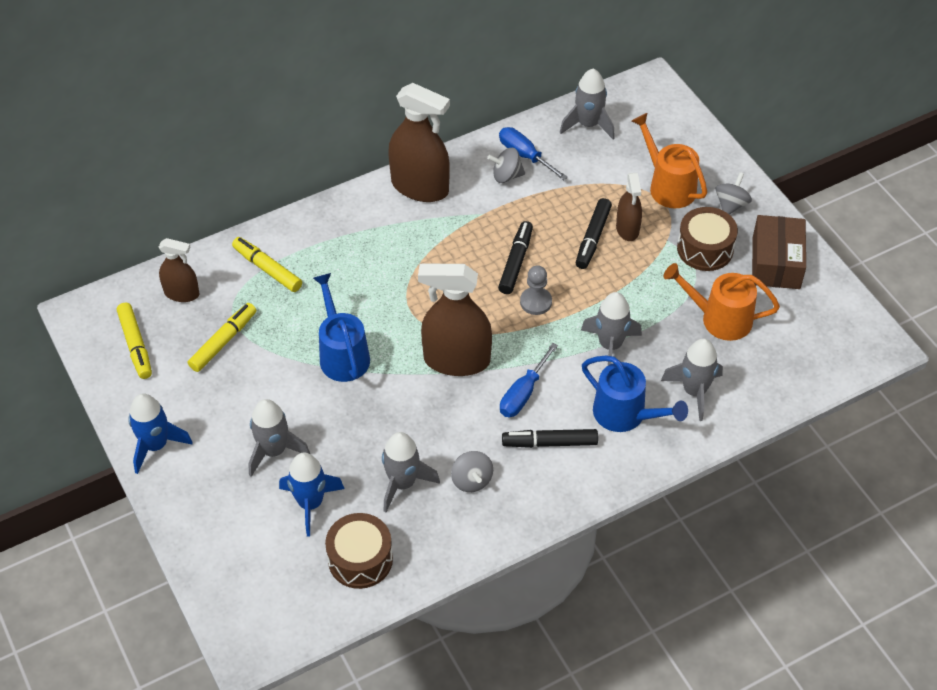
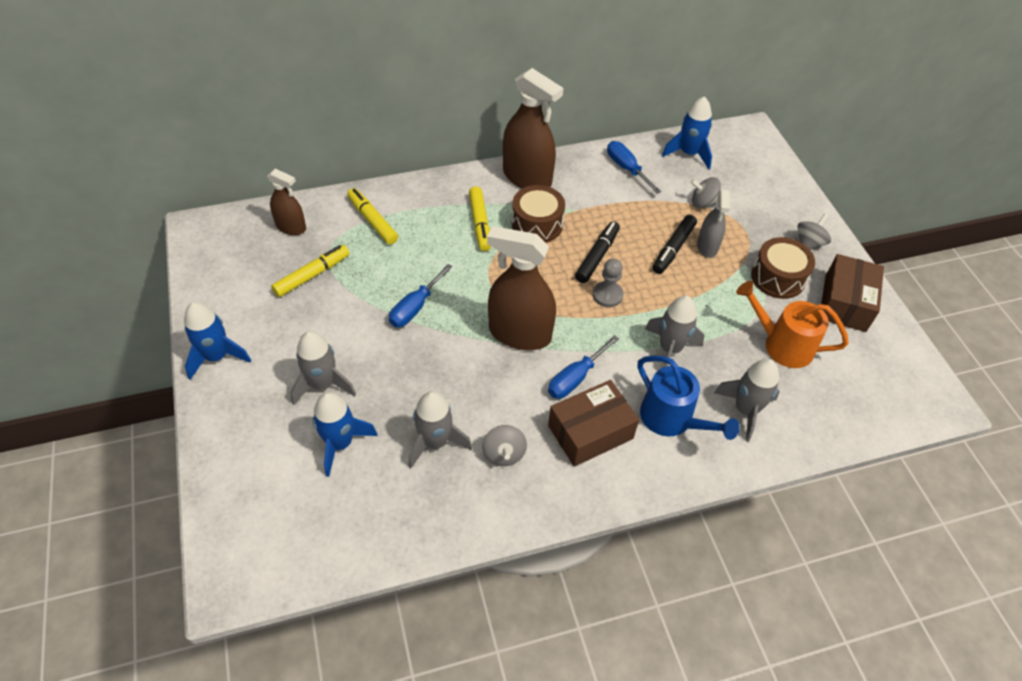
camera: 10 degrees right, 0 degrees up
yellow marker [117,302,152,379] -> yellow marker moved to [469,186,491,251]
blue watering can [313,273,370,382] -> blue screwdriver [389,264,453,327]
brown drum [325,513,393,589] -> brown drum moved to [512,185,565,243]
grey spinning top [487,148,525,183] -> grey spinning top moved to [690,177,721,208]
black marker [502,429,598,448] -> brown box [548,380,639,467]
grey rocket [560,69,615,139] -> blue rocket [662,96,712,169]
brown spray bottle [616,173,642,241] -> grey spray bottle [697,190,730,258]
orange watering can [632,113,707,209] -> none

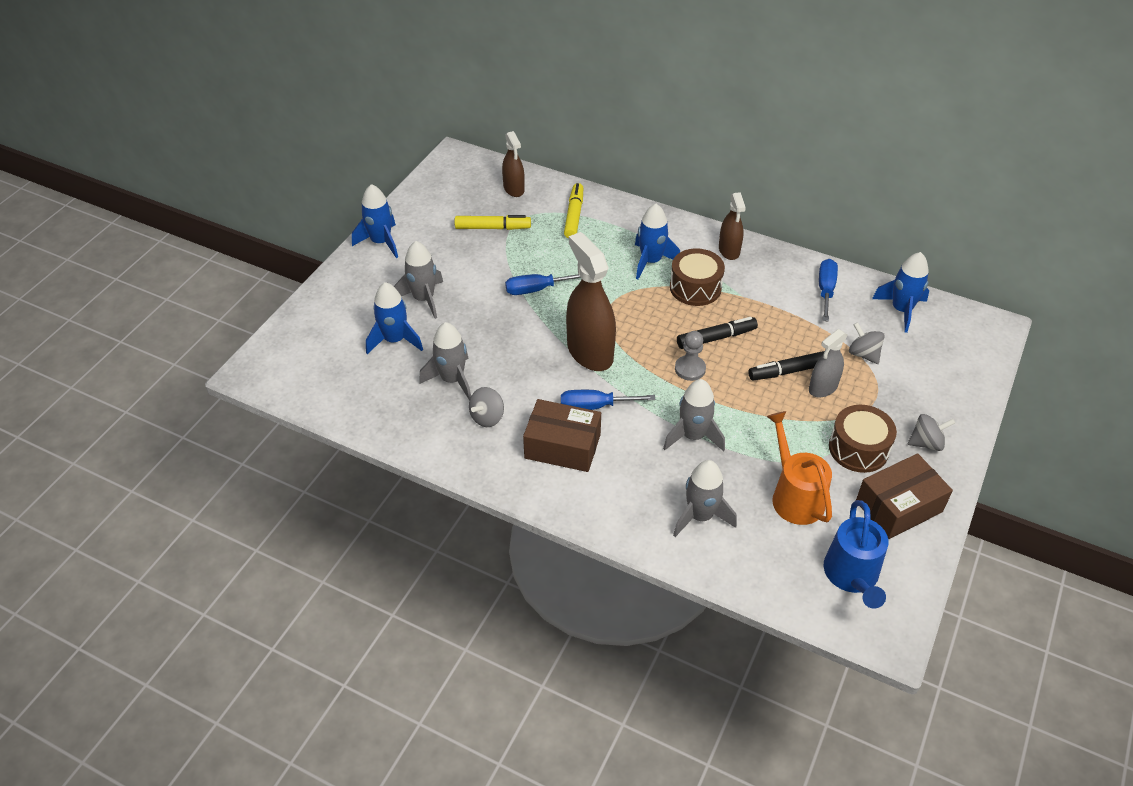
camera: 45 degrees right, 5 degrees down
yellow marker [469,186,491,251] -> blue rocket [635,204,680,279]
brown spray bottle [503,68,563,189] -> brown spray bottle [719,192,746,260], size x0.56
blue watering can [638,355,740,440] -> blue watering can moved to [824,500,888,609]

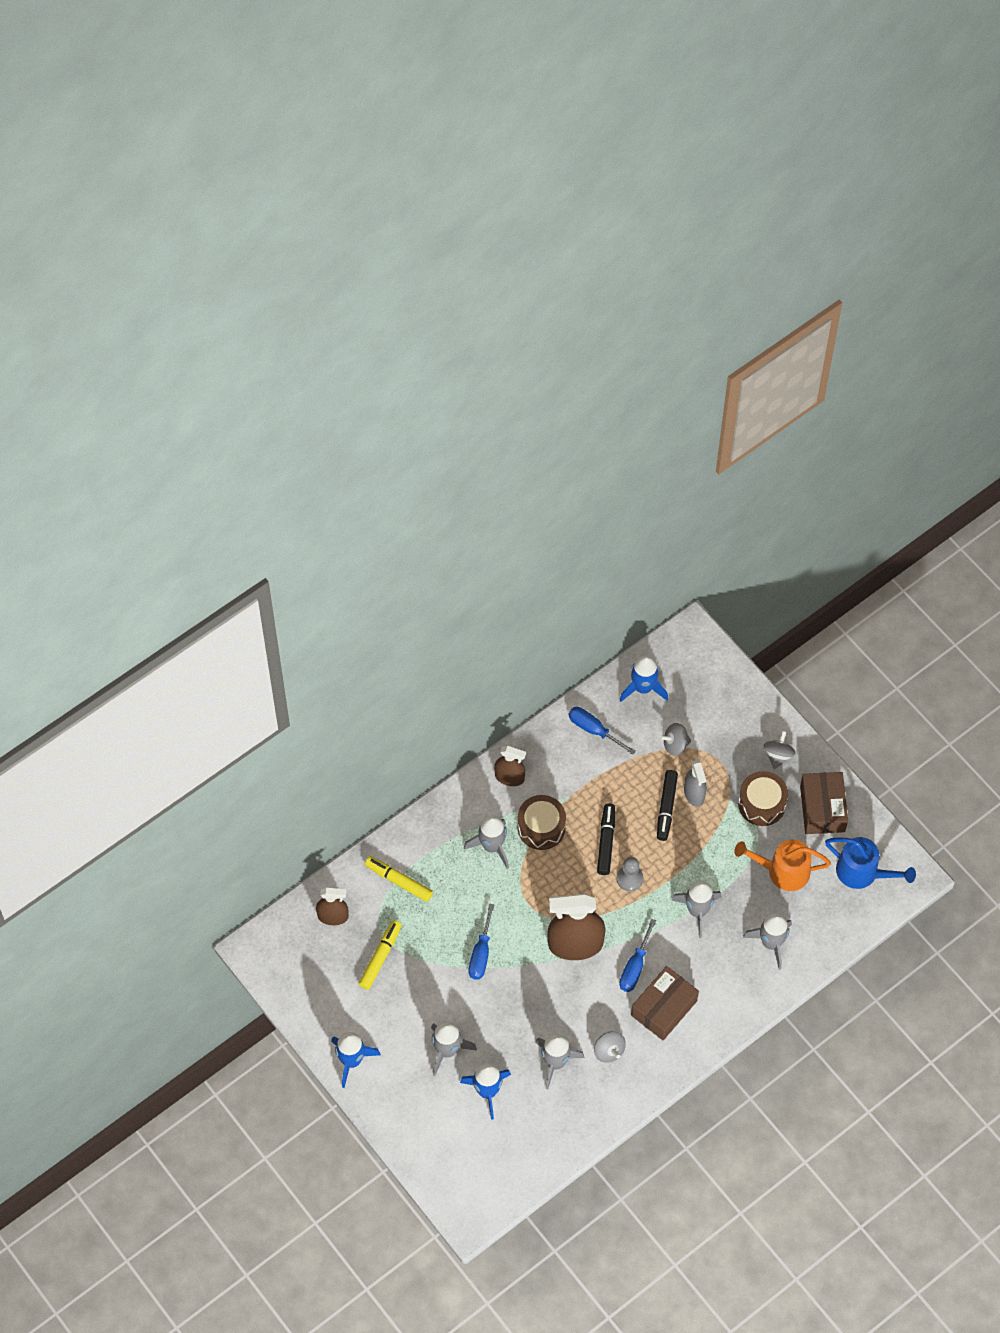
camera: 65 degrees left, 15 degrees up
blue rocket [635,204,680,279] -> grey rocket [464,815,509,869]

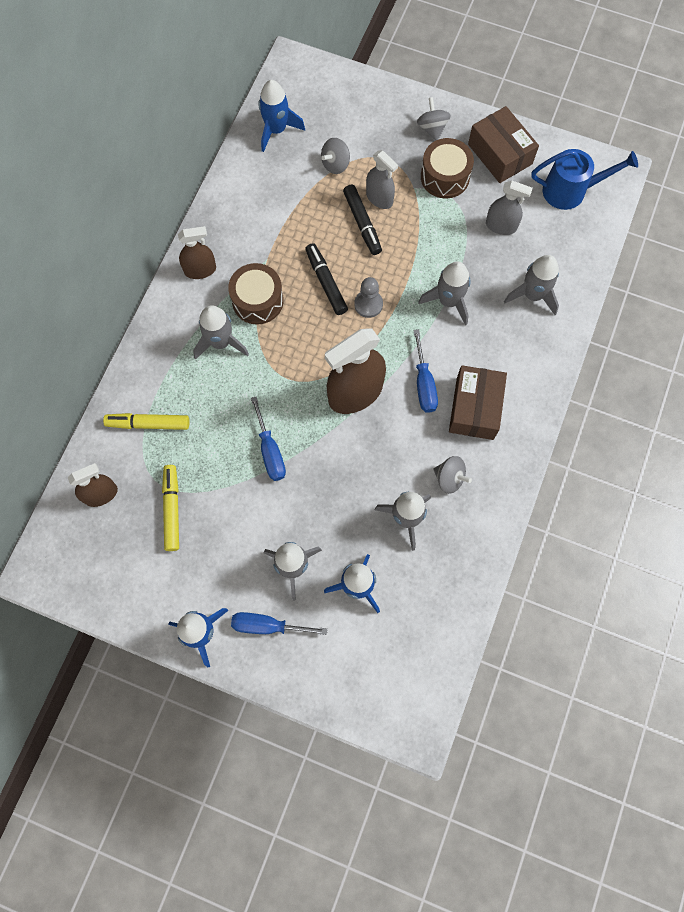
camera: 30 degrees left, 10 degrees up
blue screwdriver [569,707,636,755] -> blue screwdriver moved to [231,612,328,635]
orange watering can [734,839,831,891] -> grey spray bottle [486,181,533,235]

